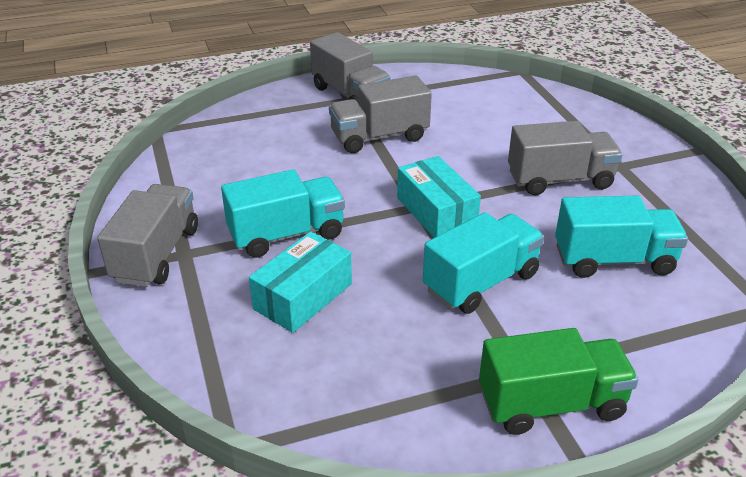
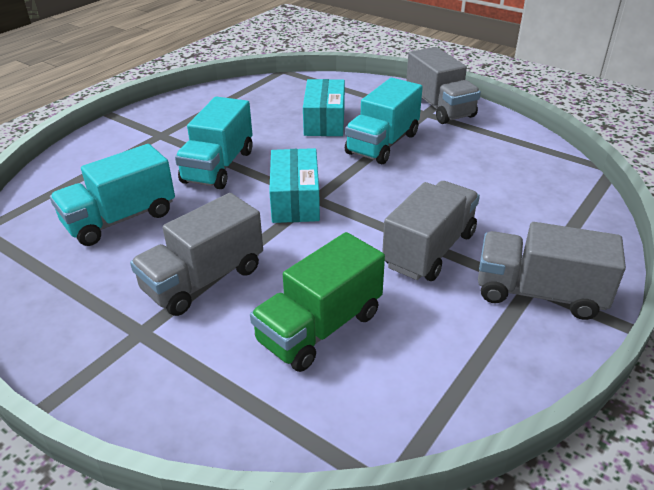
camera: 145 degrees right, 0 degrees up
turquoise box [397,156,481,238] -> turquoise box turned 60 degrees clockwise [269,148,320,223]
green truck [479,328,639,435] -> green truck moved to [250,232,385,372]

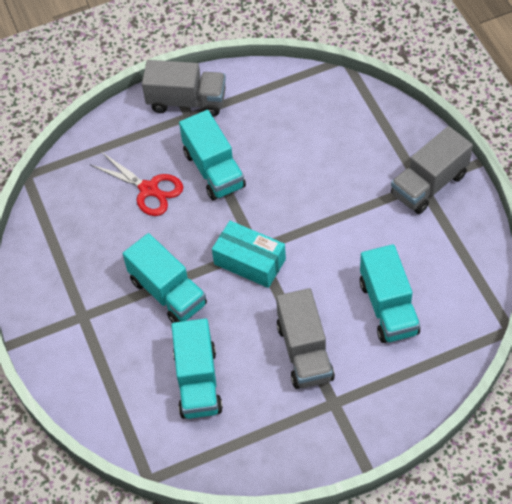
camera: 55 degrees left, 20 degrees up
green truck [250,232,385,372] -> turquoise truck [360,244,420,343]
turquoise box [303,79,345,136] -> red scissors [91,152,183,216]
grey truck [382,181,480,281] -> none

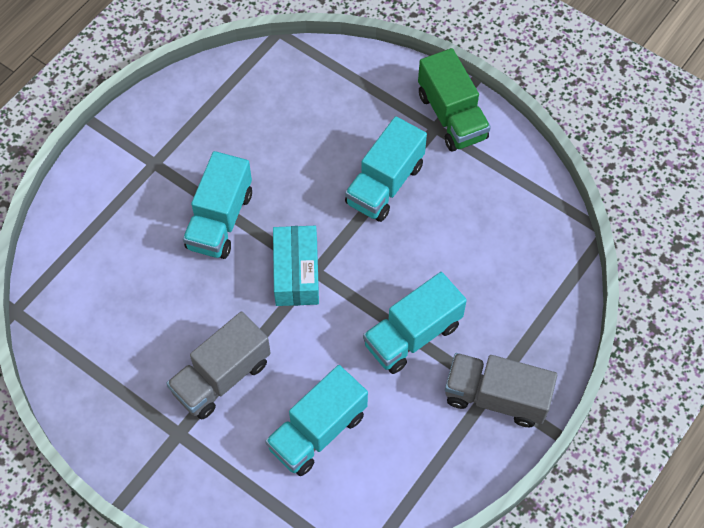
camera: 55 degrees right, 5 degrees up
red scissors [91,152,183,216] -> none
grey truck [142,60,226,117] -> green truck [418,48,491,151]
turquoise truck [171,318,223,419] -> turquoise truck moved to [363,272,467,374]

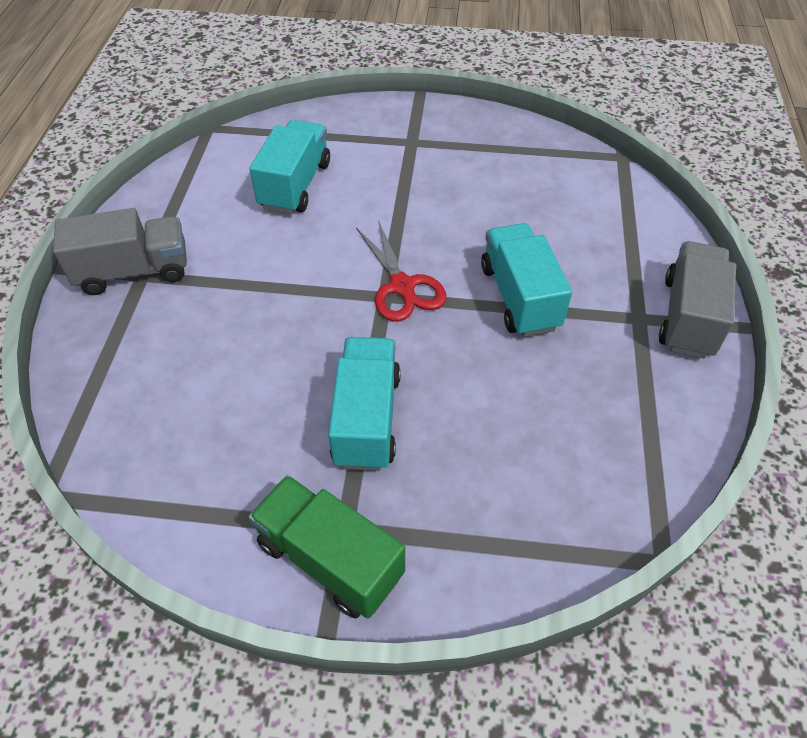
camera: 150 degrees right, 10 degrees down
grey truck [166,311,271,420] -> grey truck moved to [659,241,736,359]
turquoise box [273,226,319,306] -> red scissors [356,220,447,321]
turquoise truck [363,272,467,374] -> none

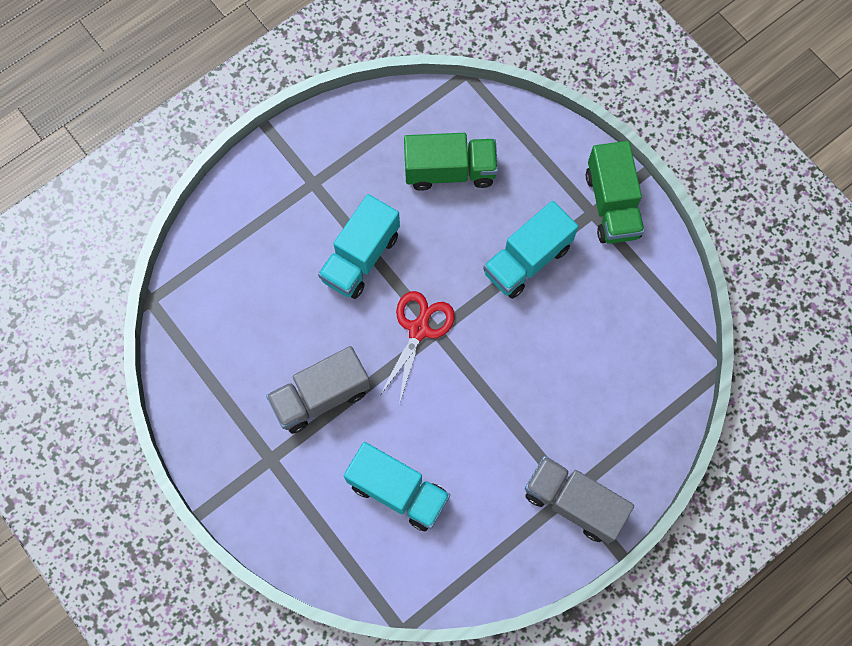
camera: 135 degrees left, 20 degrees up
turquoise truck [250,120,330,214] -> turquoise truck turned 120 degrees counterclockwise [344,442,450,531]
grey truck [659,241,736,359] -> grey truck moved to [266,346,371,434]
none -> green truck [404,133,498,191]

